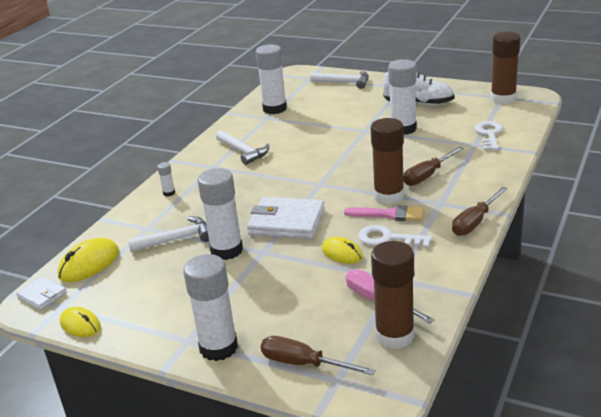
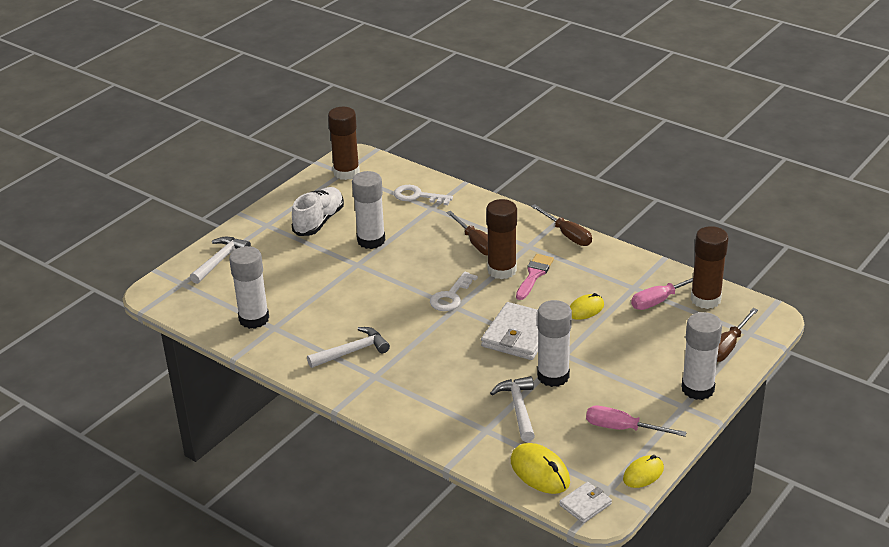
camera: 80 degrees left, 5 degrees up
white glue stick [157,162,175,196] -> none
white key [358,225,433,248] -> white key moved to [430,272,478,311]
none -> pink screwdriver [586,406,687,437]

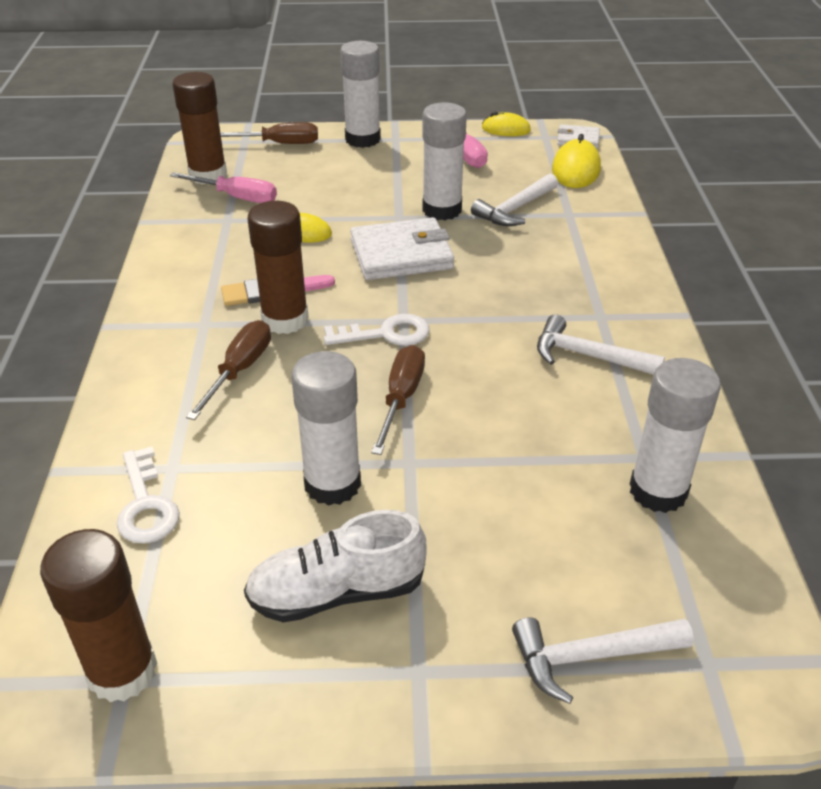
camera: 130 degrees left, 5 degrees up
brown screwdriver [531,204,592,246] -> brown screwdriver moved to [371,345,425,455]

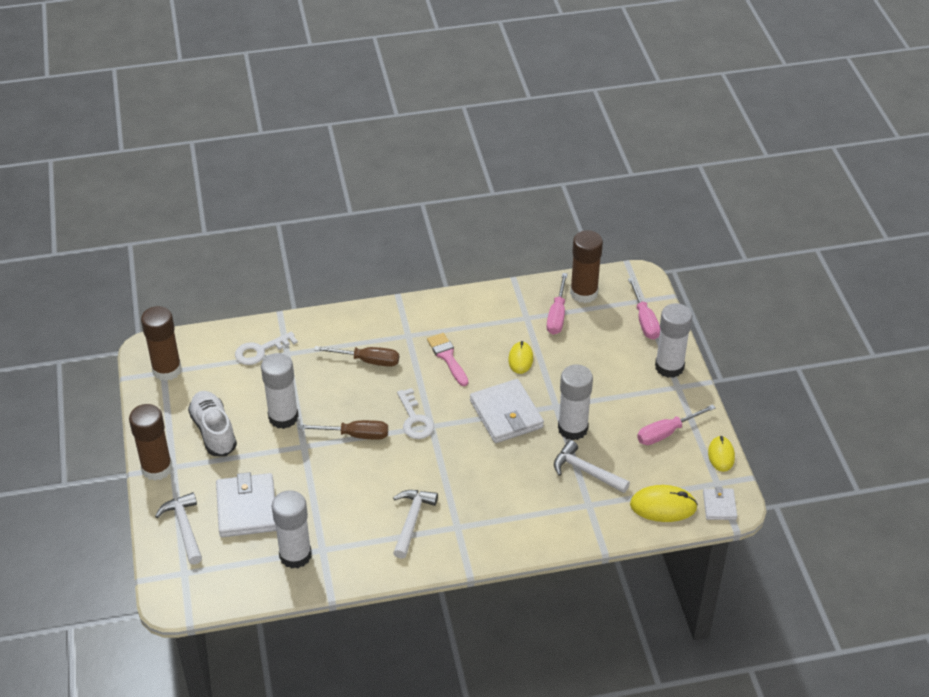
camera: 80 degrees right, 5 degrees up
brown screwdriver [221,122,318,144] -> pink screwdriver [628,278,660,340]
brown glue stick [247,201,308,334] -> brown glue stick moved to [129,404,173,481]
none -> white wallet [216,472,276,537]

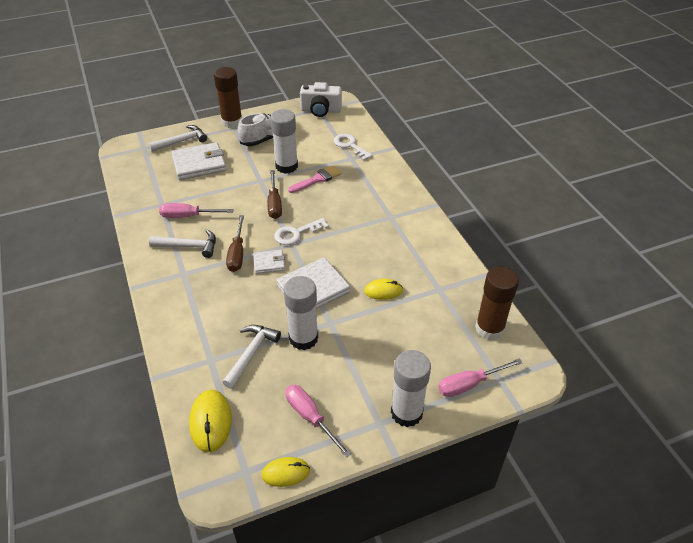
camera: 80 degrees right, 0 degrees up
brown glue stick [141,306,182,381] -> white camera [300,82,342,117]
white glue stick [272,490,312,569] -> none
brown screwdriver [314,346,399,367] -> brown screwdriver moved to [226,215,244,272]
pink brush [427,333,468,386] -> pink brush moved to [288,165,342,193]
pink screwdriver [546,273,568,335] -> pink screwdriver moved to [159,203,234,218]
white wallet [703,487,737,520] -> white wallet moved to [253,250,285,274]

